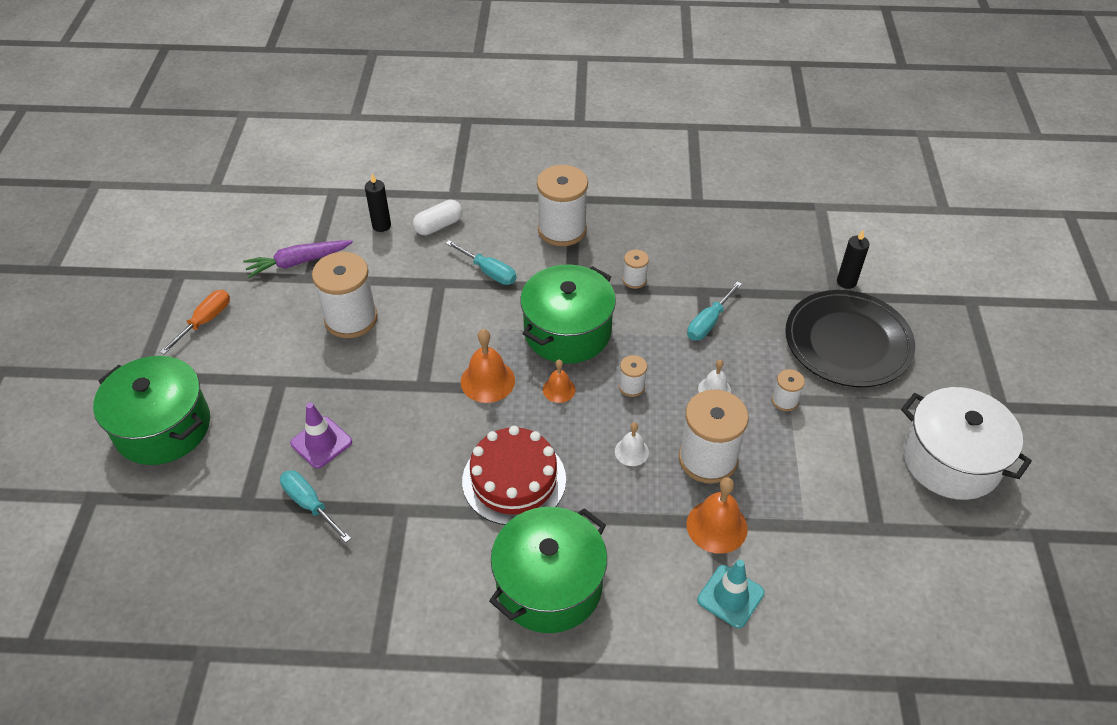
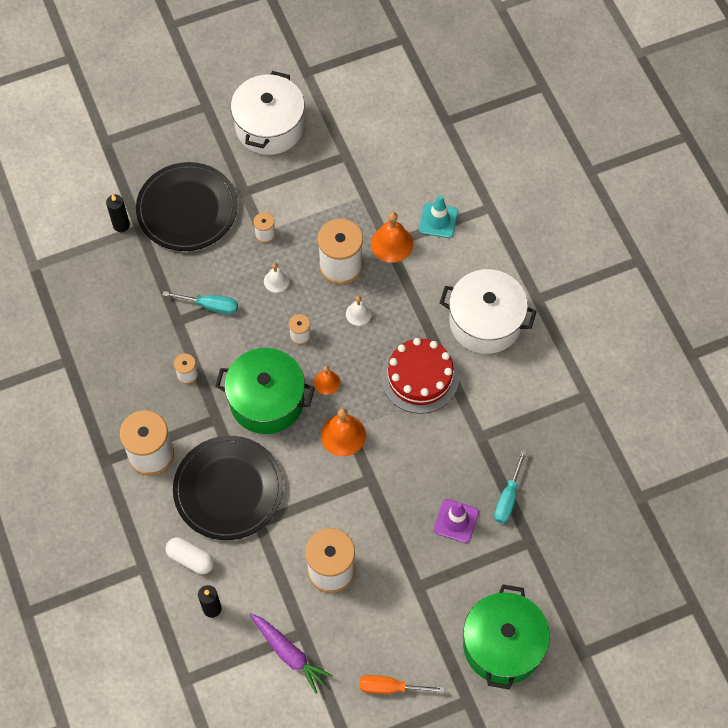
camera: 115 degrees left, 15 degrees up
turquoise screwdriver [446,240,517,285] -> black plate [173,436,283,540]
green pot [489,507,607,633] -> white pot [440,269,537,354]

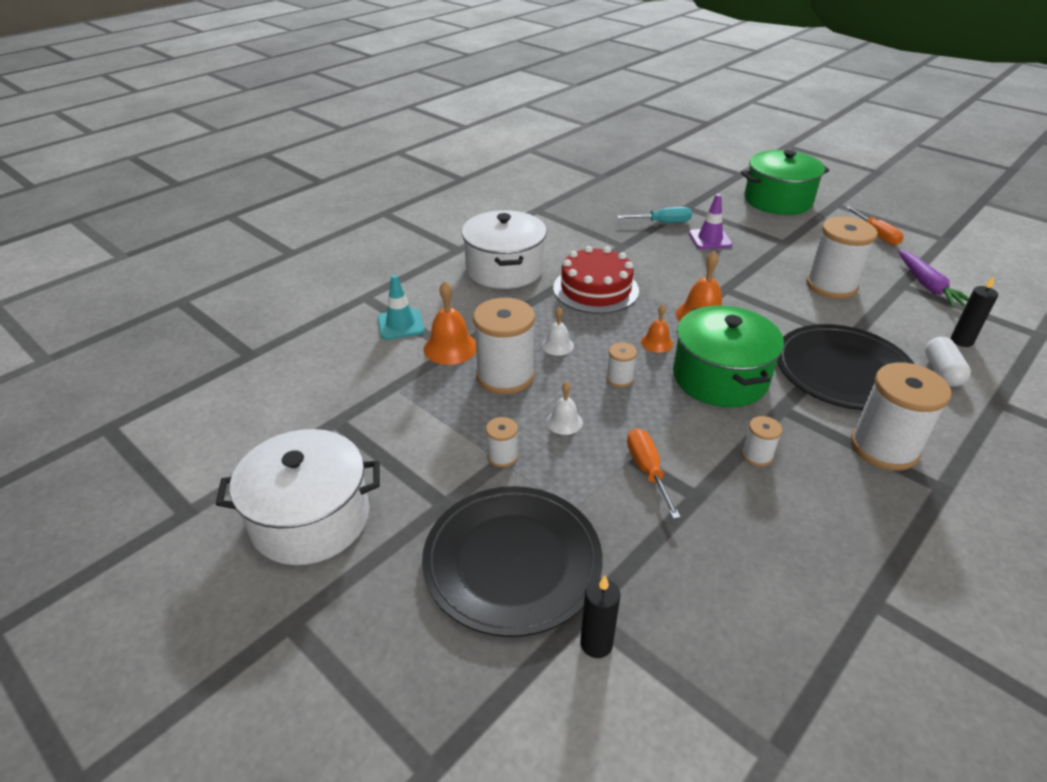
camera: 115 degrees left, 25 degrees down
turquoise screwdriver [163,291,238,314] -> orange screwdriver [627,428,681,519]
purple carrot [250,614,333,694] -> purple carrot turned 150 degrees clockwise [898,250,969,308]

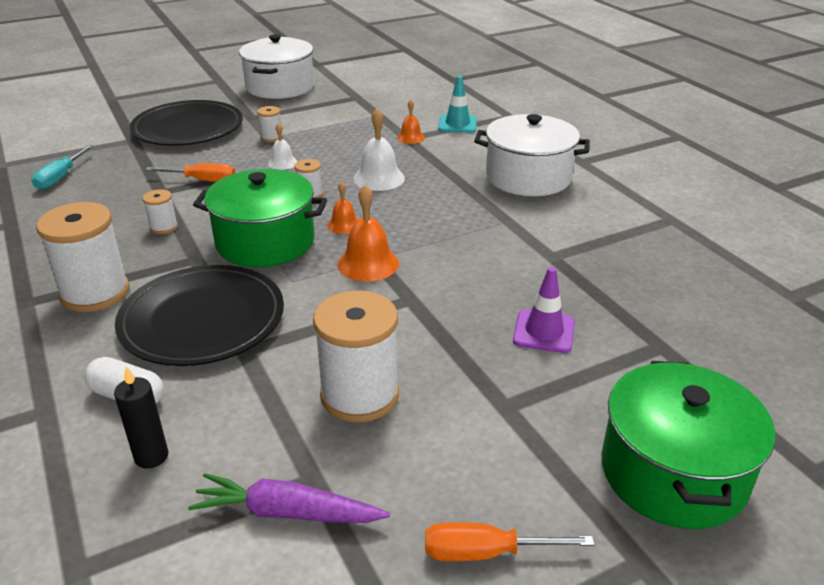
camera: 110 degrees right, 5 degrees down
orange bell [424,281,476,365] -> orange bell [397,100,425,144], size x0.60
white spool [473,298,535,394] -> none
white bell [542,307,574,356] -> white bell [353,108,405,191], size x1.68
red cake [553,246,639,314] -> none
black candle [580,575,621,658] -> none
turquoise screwdriver [617,207,692,223] -> turquoise screwdriver moved to [32,145,94,190]

